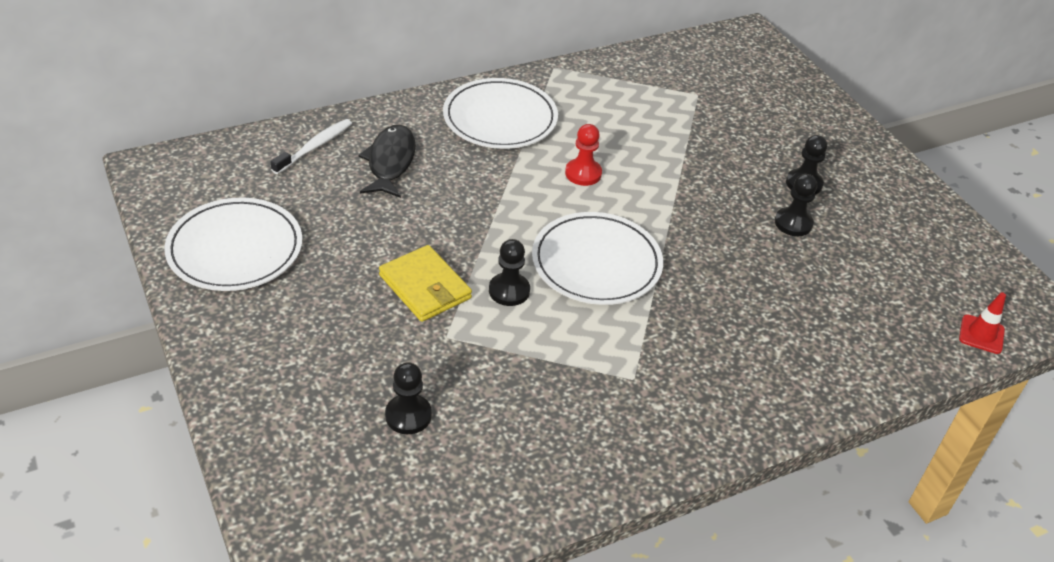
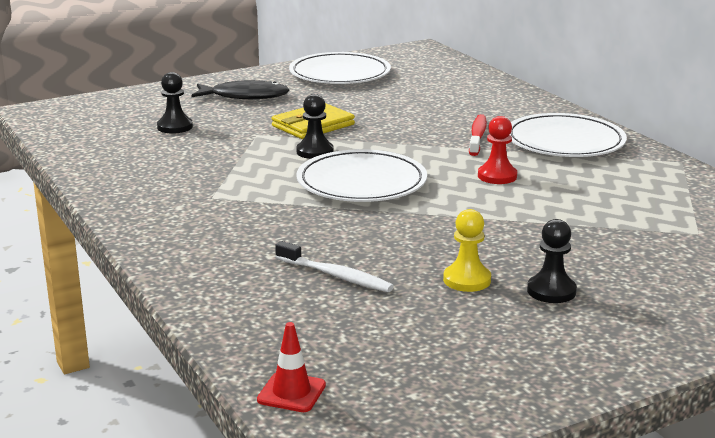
camera: 90 degrees right, 20 degrees down
white toothbrush [270,119,352,174] -> white toothbrush moved to [275,241,394,292]
black fish [359,125,416,198] -> black fish moved to [191,80,290,99]
black pawn [775,174,817,236] -> yellow pawn [443,209,491,292]
none -> red toothbrush [469,114,487,156]

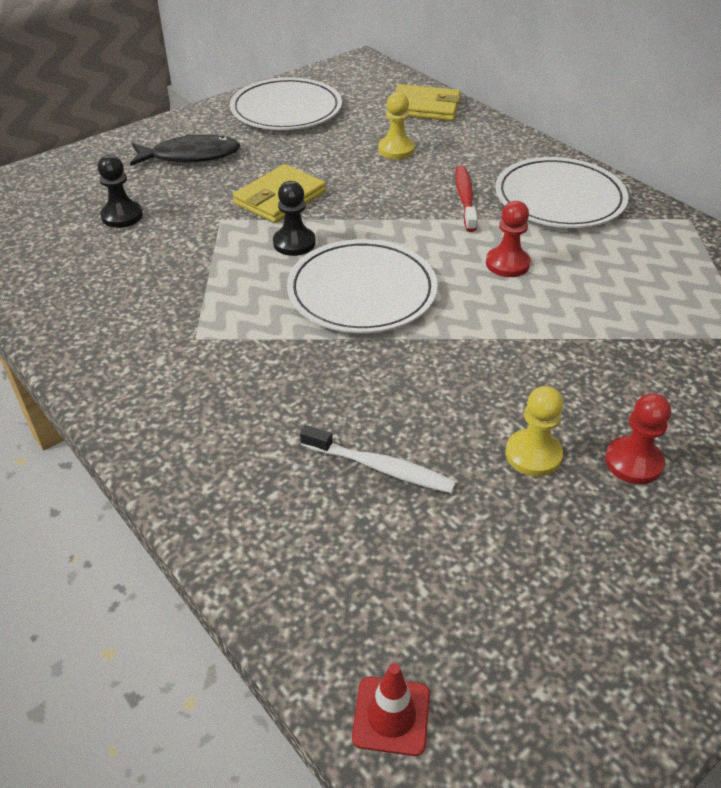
camera: 10 degrees left, 20 degrees up
black pawn [527,219,577,303] -> red pawn [605,393,671,484]
none -> yellow pawn [378,92,415,159]
none -> yellow wallet [395,84,461,121]

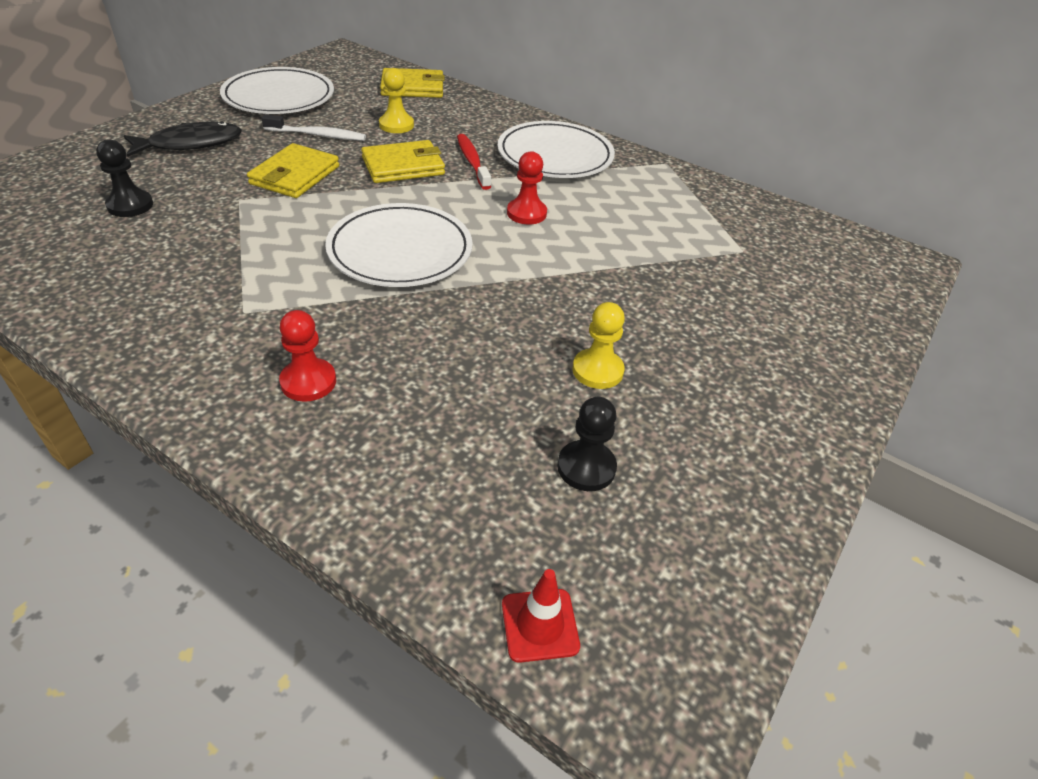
camera: 20 degrees left, 0 degrees up
black pawn [273,181,316,256] -> black pawn moved to [557,397,617,491]
white toothbrush [300,425,456,493] -> white toothbrush moved to [262,114,366,141]
red pawn [605,393,671,484] -> red pawn moved to [279,310,336,402]
none -> yellow wallet [361,140,445,183]

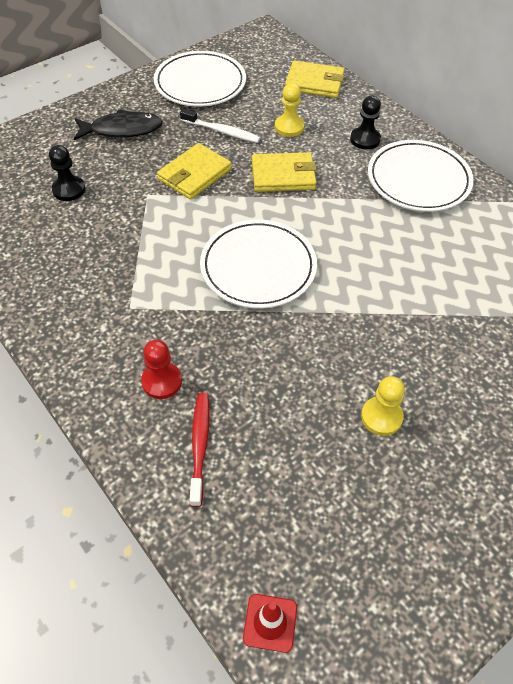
camera: 20 degrees right, 10 degrees up
red toothbrush [457,134,491,190] -> red toothbrush moved to [189,392,210,507]
red pawn [507,151,547,225] -> none
black pawn [557,397,617,491] -> black pawn moved to [350,96,381,150]

